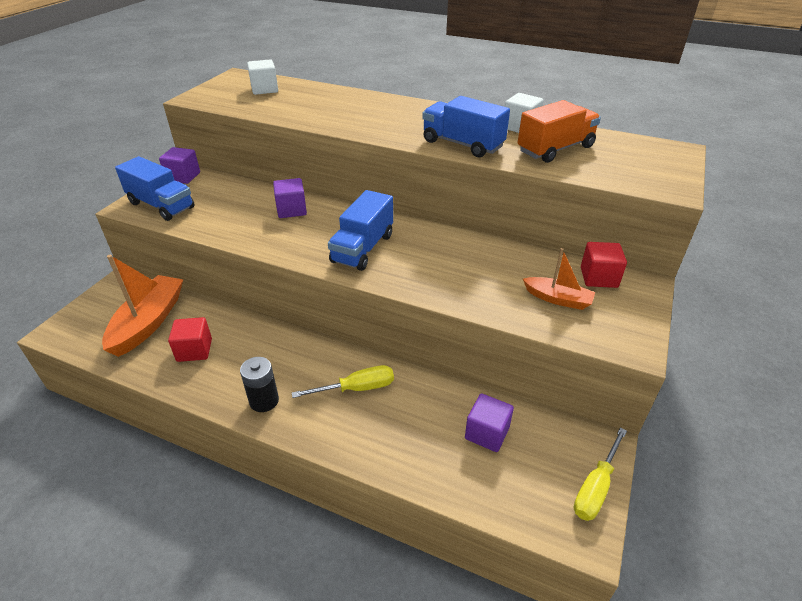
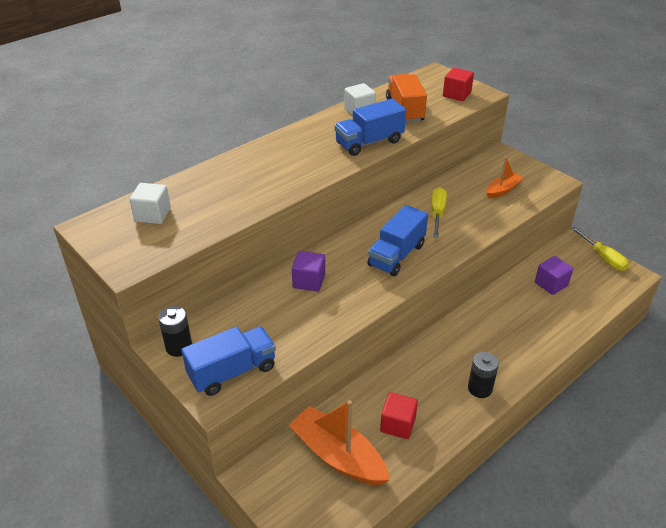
camera: 65 degrees left, 0 degrees up
purple cube [159,147,200,184] -> black battery [158,306,192,357]
yellow screwdriver [292,365,394,398] -> yellow screwdriver moved to [431,187,447,237]
blue truck [328,190,393,271] -> blue truck turned 75 degrees clockwise [367,205,428,276]
red cube [581,242,627,288] -> red cube moved to [443,68,474,101]

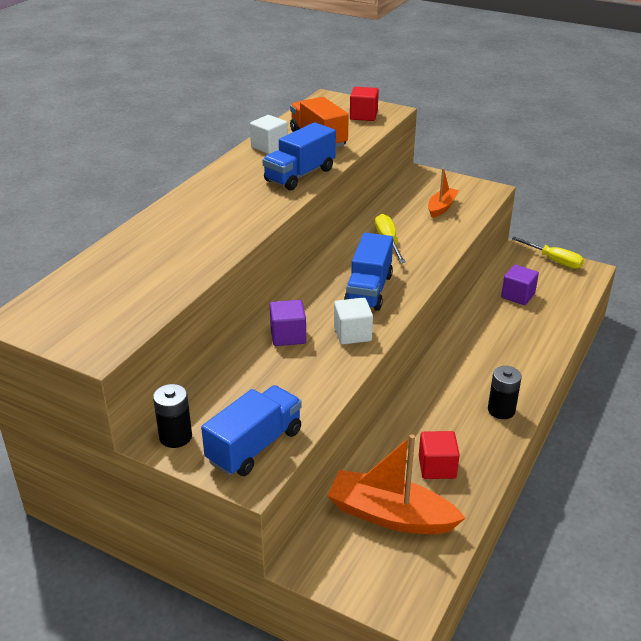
camera: 20 degrees left, 5 degrees down
white cube [130,183,171,224] -> white cube moved to [334,298,373,345]

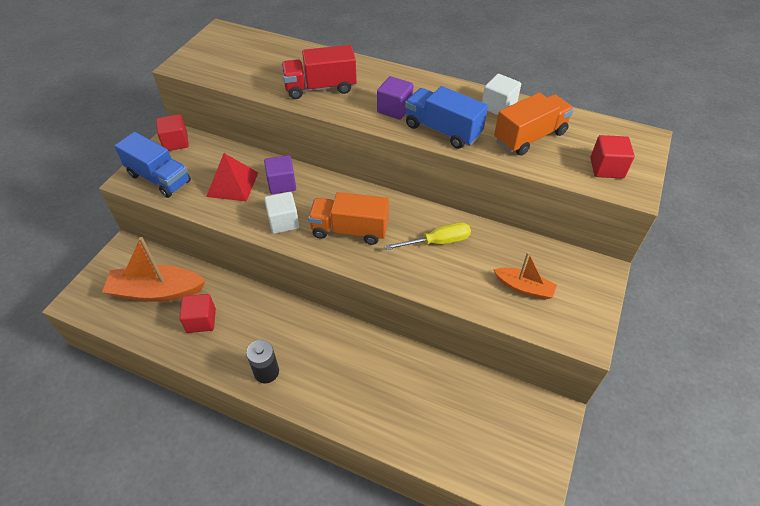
camera: 85 degrees right, 15 degrees up
black battery [153,384,192,448] -> red cube [156,114,189,151]
orange boat [327,434,466,534] -> orange boat turned 105 degrees counterclockwise [102,237,206,302]
blue truck [344,233,393,311] -> orange truck [308,192,389,245]
purple cube [501,265,539,305] -> purple cube moved to [377,76,413,120]
yellow screwdriver [512,237,584,269] -> none
none -> red pyramid [206,153,258,202]
none -> red truck [281,45,357,99]

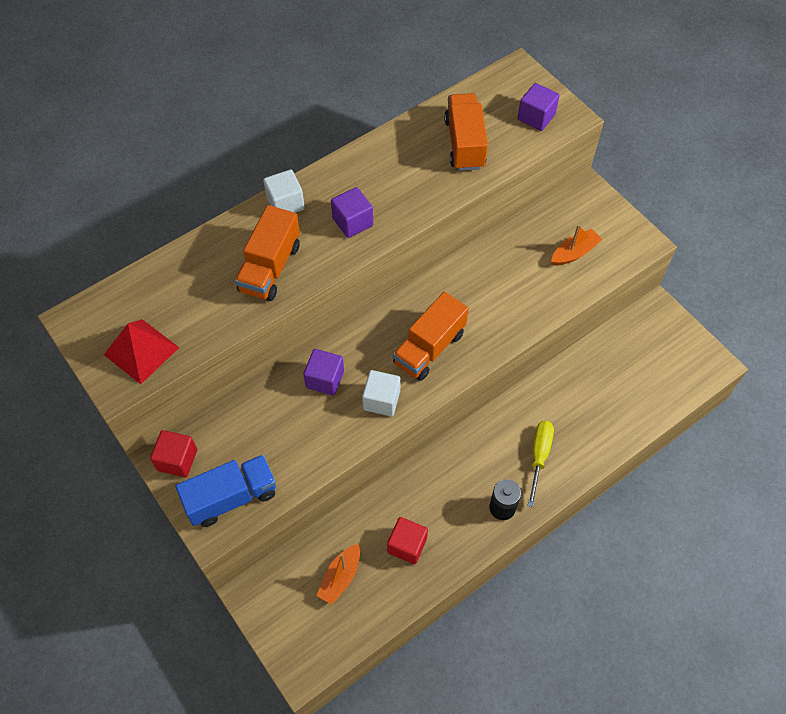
camera: 60 degrees left, 10 degrees up
orange boat [102,237,206,302] -> orange boat [316,544,360,605], size x0.56
red pyramid [206,153,258,202] -> red pyramid moved to [104,319,179,384]
red truck [281,45,357,99] -> orange truck [235,205,300,301]
yellow screwdriver [385,222,471,250] -> yellow screwdriver moved to [528,421,554,507]
blue truck [405,86,488,149] -> none
white cube [482,74,521,115] -> white cube moved to [263,169,305,213]
red cube [590,135,635,179] -> purple cube [518,83,560,131]

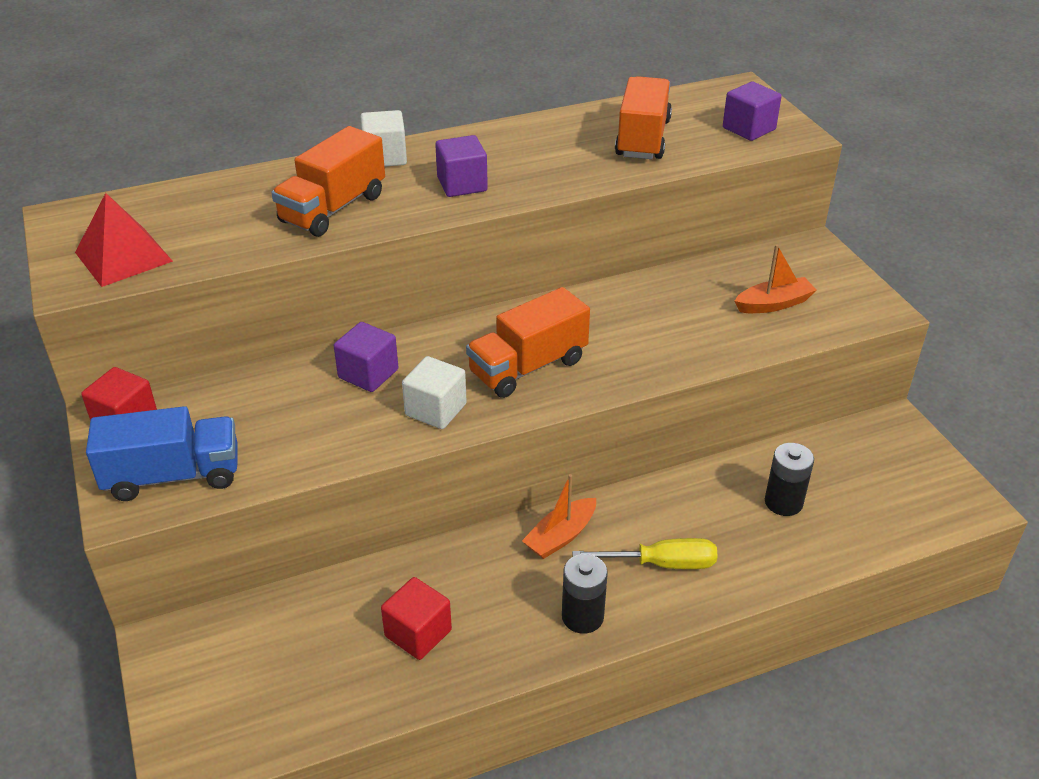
camera: 15 degrees right, 20 degrees down
orange boat [316,544,360,605] -> orange boat moved to [522,474,596,559]
yellow screwdriver [528,421,554,507] -> yellow screwdriver turned 60 degrees clockwise [572,538,717,569]
none -> black battery [765,443,814,516]

